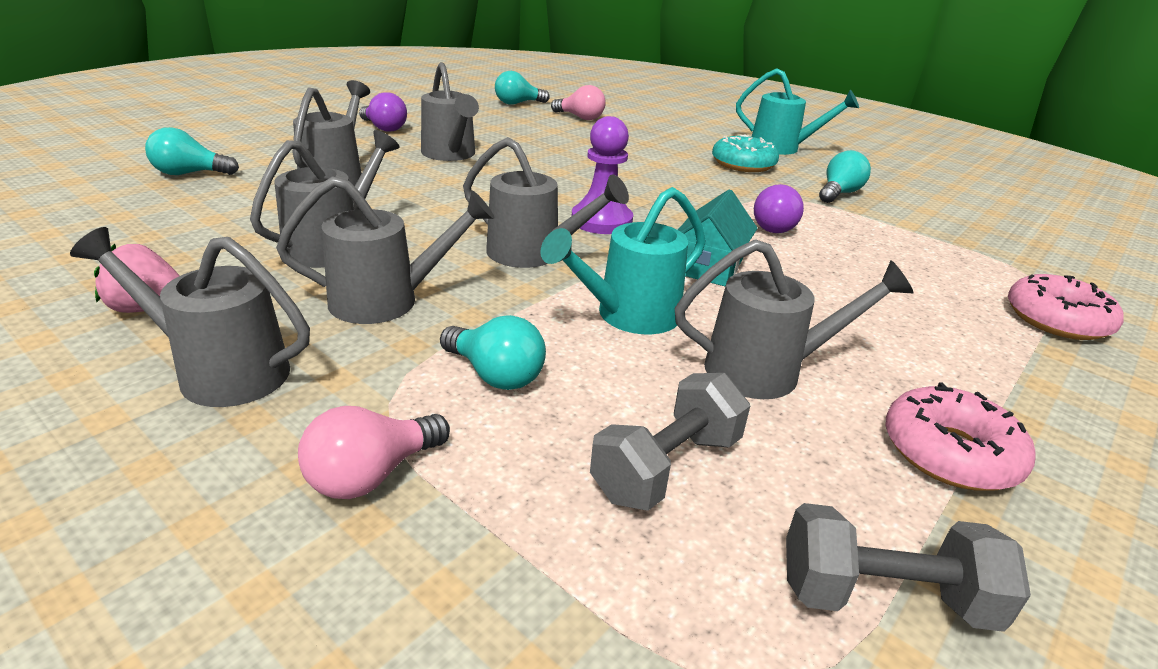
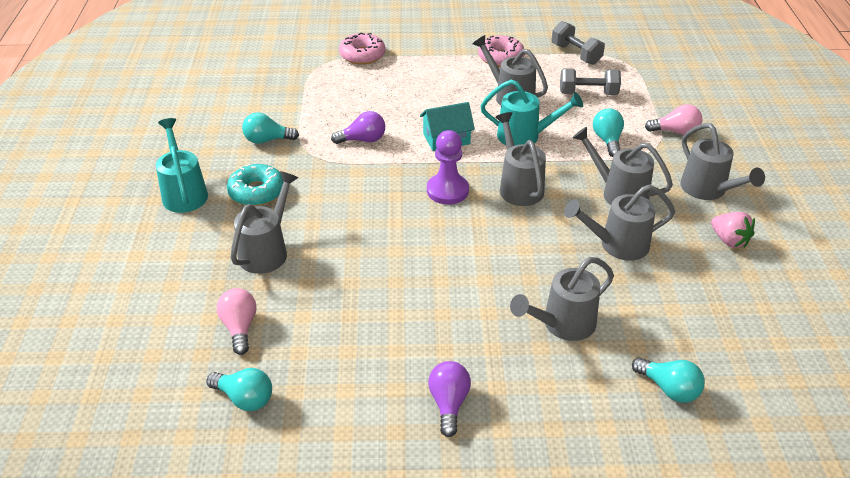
camera: 130 degrees left, 10 degrees up
grey watering can [421,62,479,161] -> grey watering can moved to [231,171,298,274]

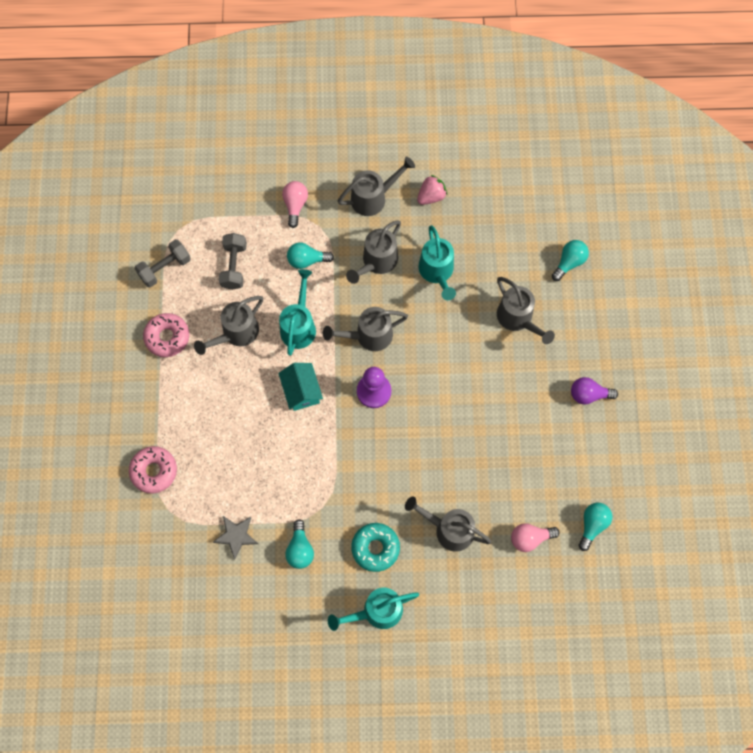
camera: 90 degrees left, 30 degrees up
purple light bulb [331,111,385,144] -> none
grey watering can [564,184,675,261] -> turquoise watering can [418,225,456,300]
none -> grey star [213,516,258,560]

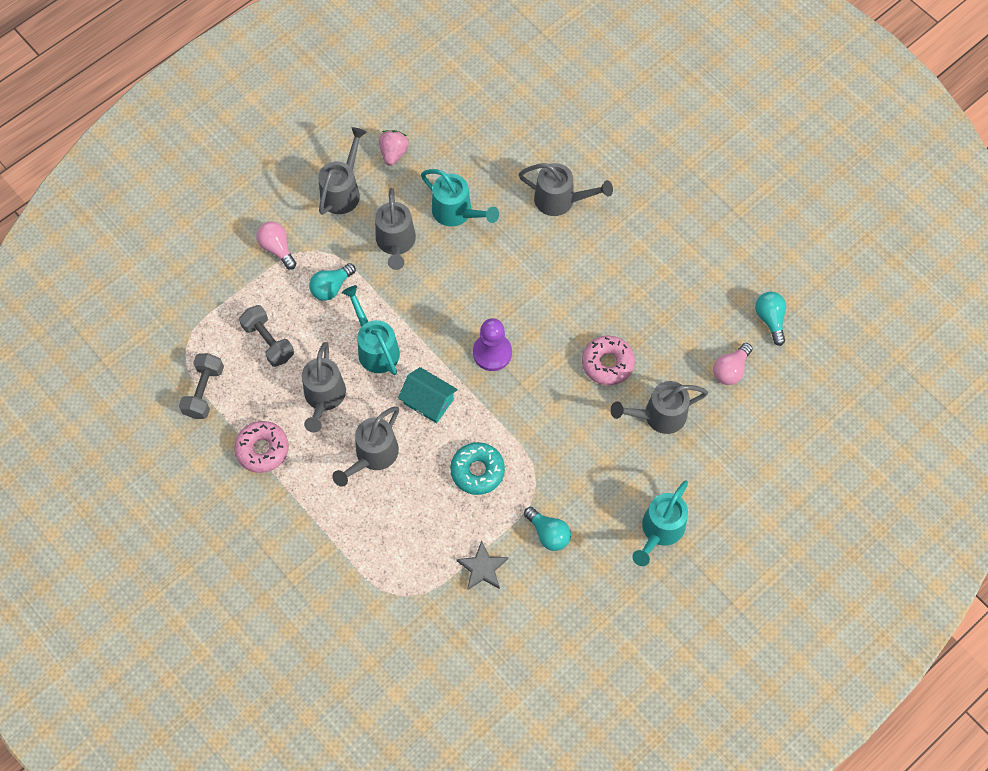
camera: 40 degrees left, 5 degrees down
pink donut [129,446,177,494] -> pink donut moved to [582,336,635,385]
grey watering can [323,307,408,351] -> grey watering can moved to [332,407,399,487]
turquoise donut [351,523,400,572] -> turquoise donut moved to [450,442,505,495]
turquoise light bulb [552,240,589,281] -> none
purple light bulb [571,377,618,404] -> none

